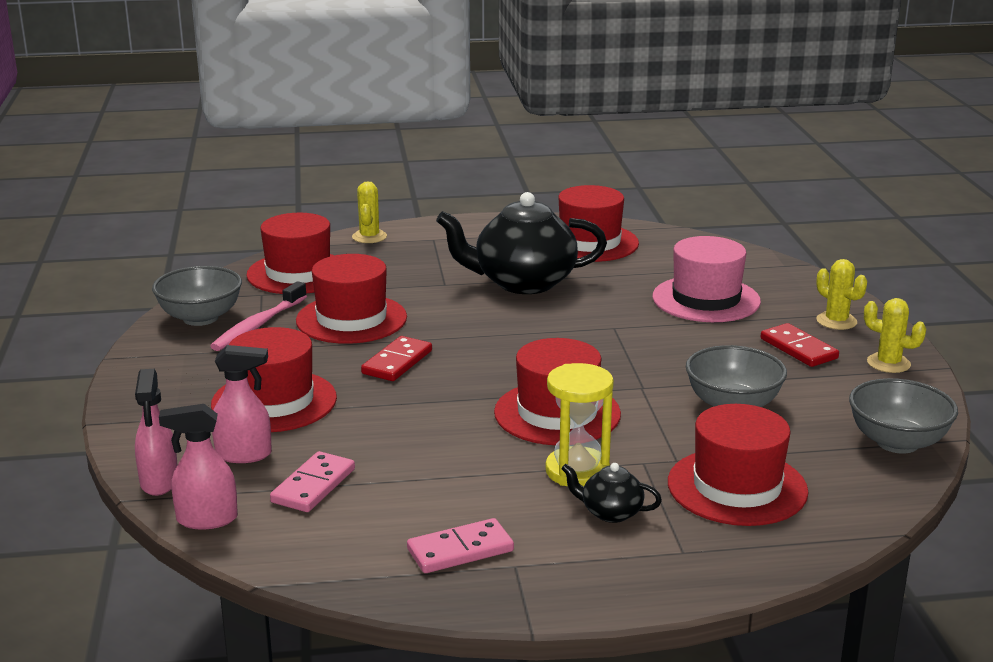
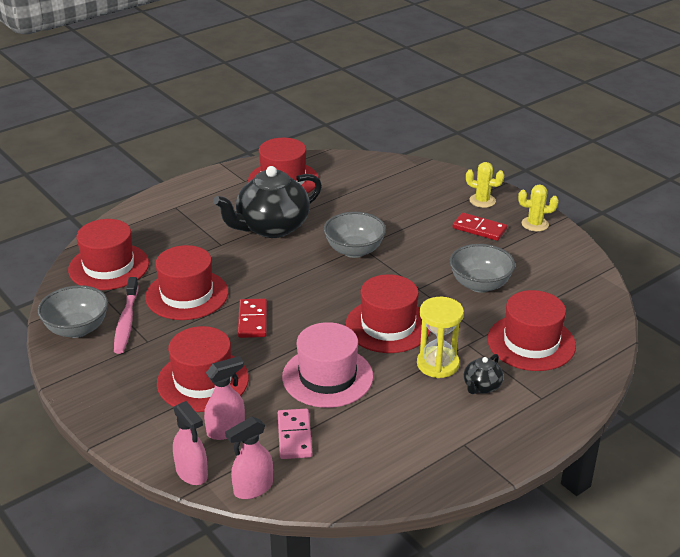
camera: 30 degrees left, 10 degrees up
yellow cactus [352,181,387,243] -> none
pink domino [407,518,514,573] -> none
black teapot [561,463,662,523] -> black teapot turned 45 degrees counterclockwise [464,354,504,394]
pink hat [652,236,761,322] -> pink hat moved to [282,322,373,408]
grey bowl [849,378,958,454] -> grey bowl moved to [324,212,386,258]

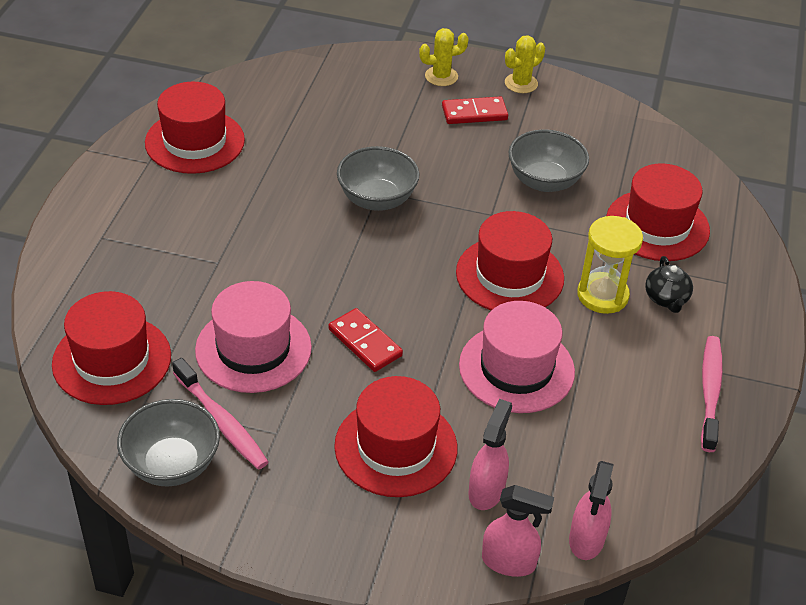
camera: 40 degrees left, 10 degrees up
red hat [145,245,228,320] -> pink hat [195,281,312,393]
black teapot [213,166,322,238] -> none
pink domino [278,409,312,459] -> none
none -> pink toothbrush [701,336,723,452]

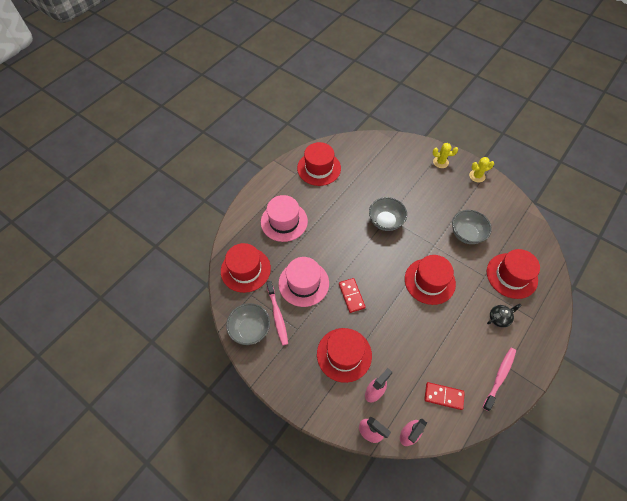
camera: 25 degrees right, 15 degrees up
red domino [442,96,508,124] -> red domino moved to [424,382,465,410]
pink hat [459,301,575,413] -> pink hat moved to [261,195,308,242]
yellow hourglass [577,216,643,314] -> none
black teapot [645,256,693,313] -> black teapot turned 135 degrees counterclockwise [487,304,522,327]

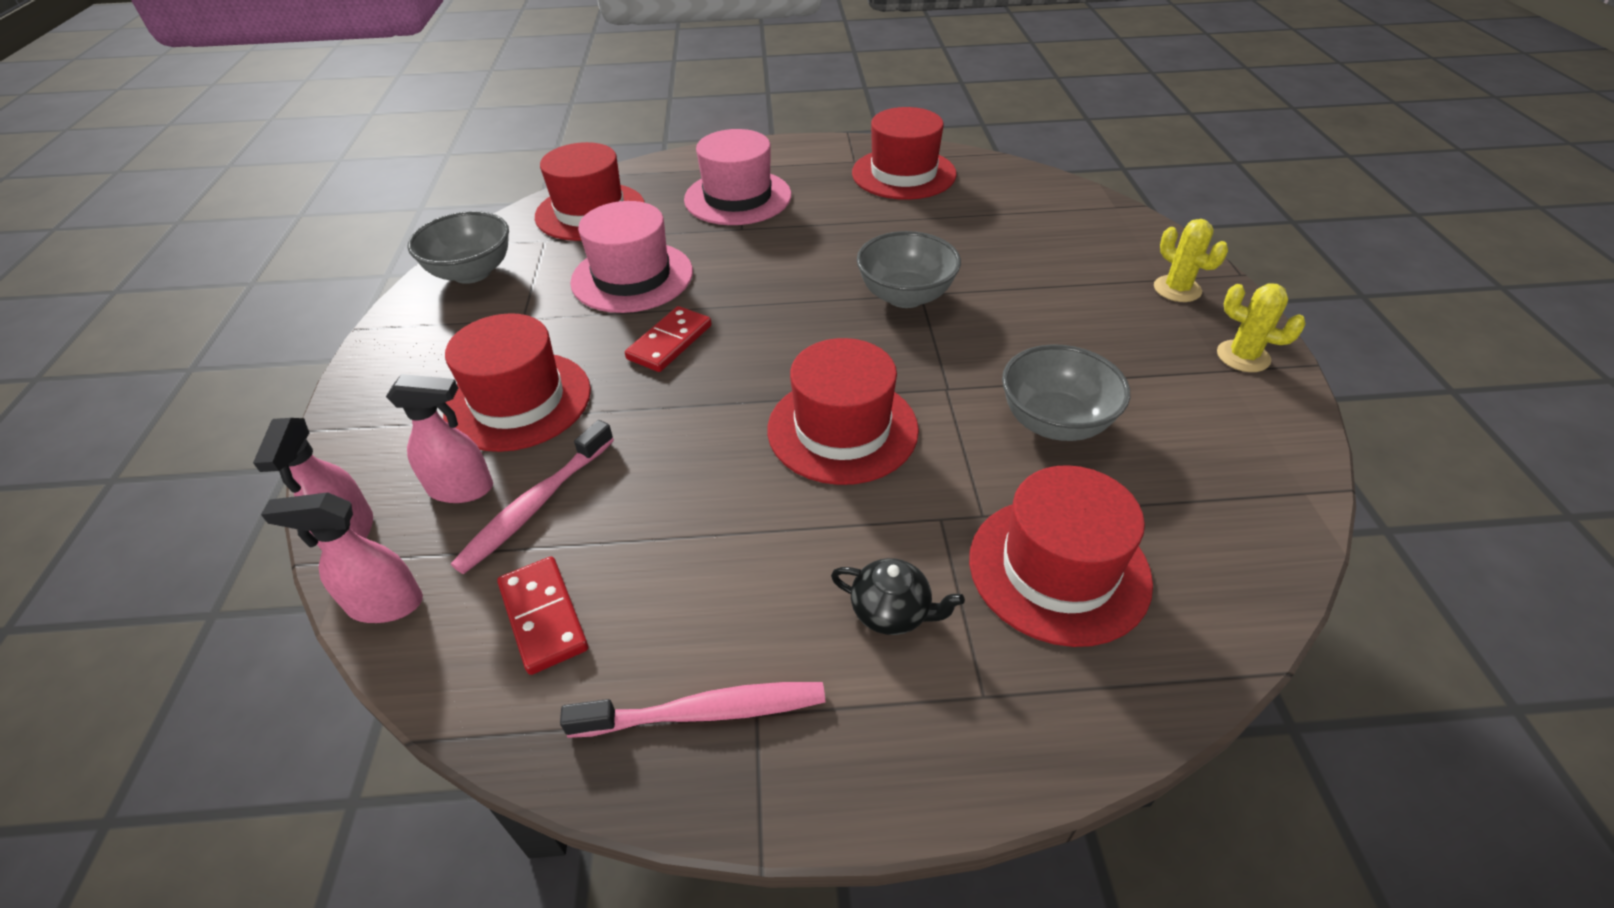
camera: 50 degrees right, 15 degrees down
pink toothbrush [266,281,288,345] -> pink toothbrush moved to [451,420,614,574]

